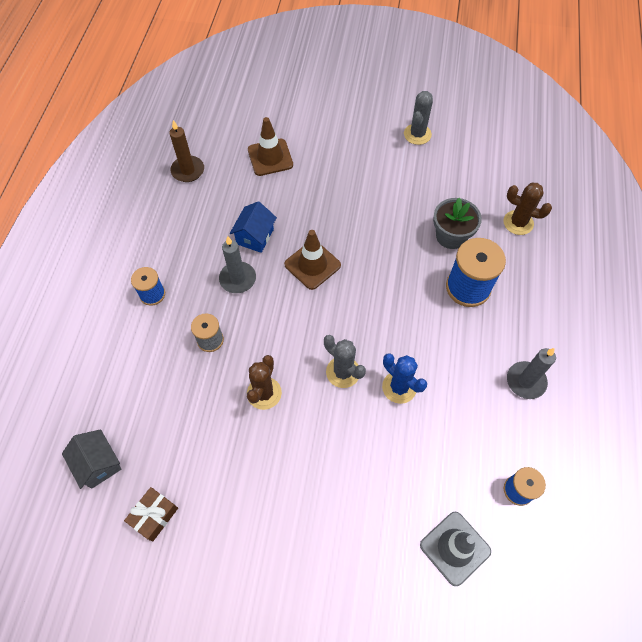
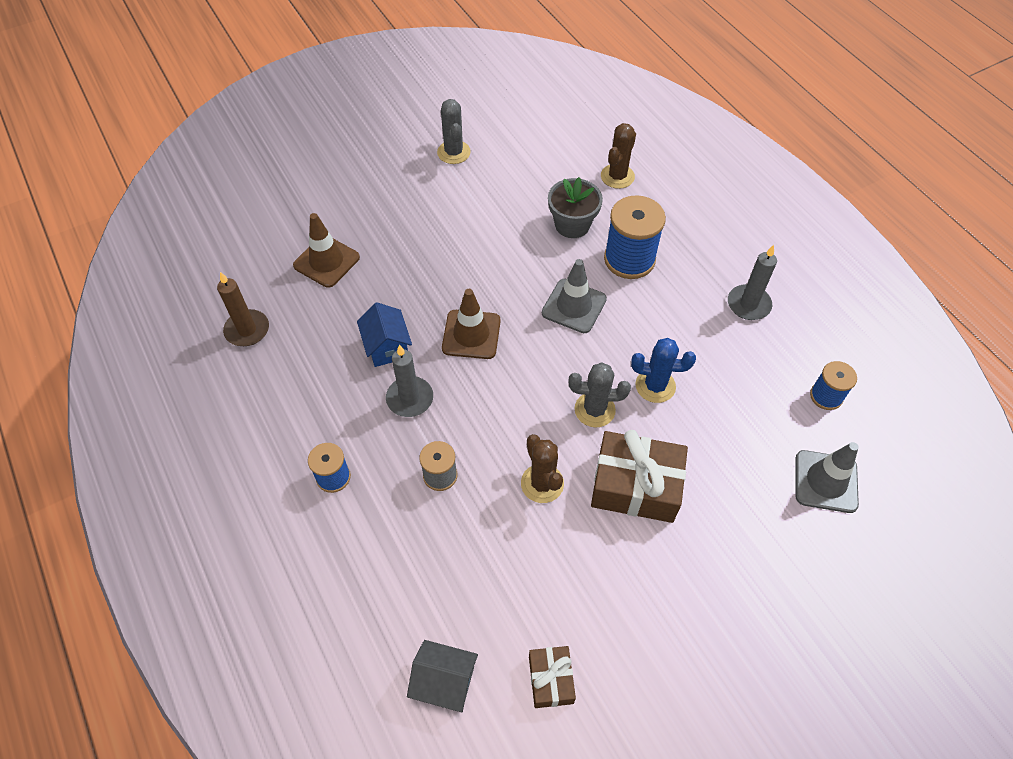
camera: 40 degrees left, 5 degrees down
brown cactus [503,183,552,235] -> brown cactus turned 45 degrees counterclockwise [601,123,636,189]
none -> grey traffic cone [542,259,607,333]
none -> brown gift [591,430,688,523]

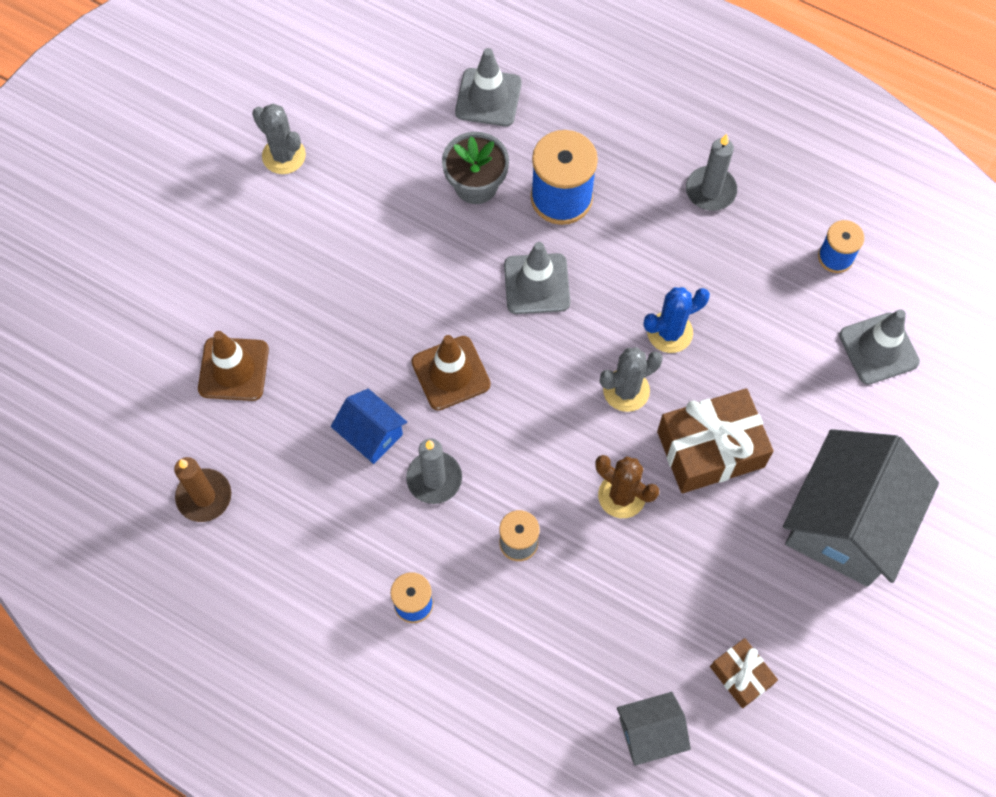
camera: 30 degrees left, 10 degrees up
brown cactus [601,123,636,189] -> grey traffic cone [455,48,522,127]
none -> grey house [783,429,939,587]

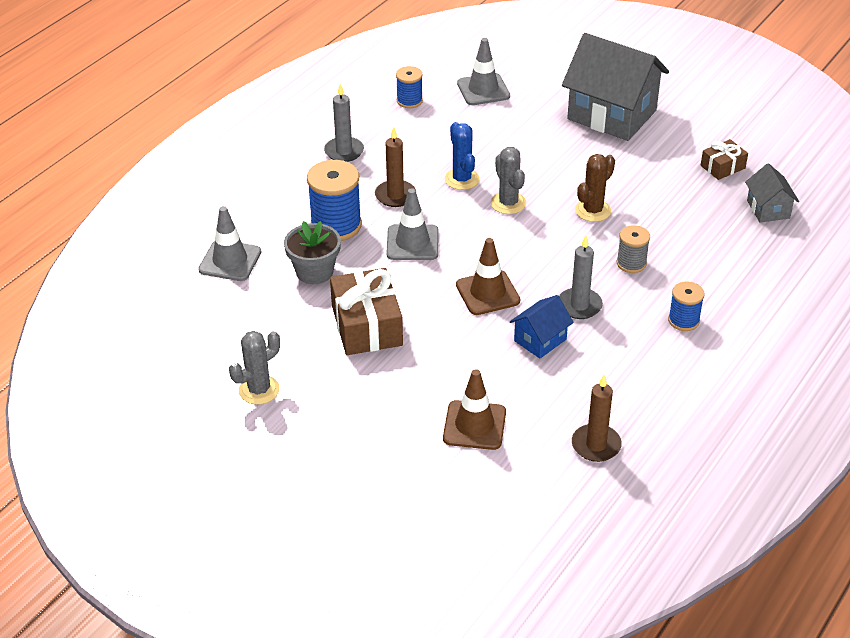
camera: 85 degrees left, 25 degrees down
brown gift [657,388,773,493] -> brown gift moved to [330,268,403,355]
none -> brown candle [375,127,416,207]

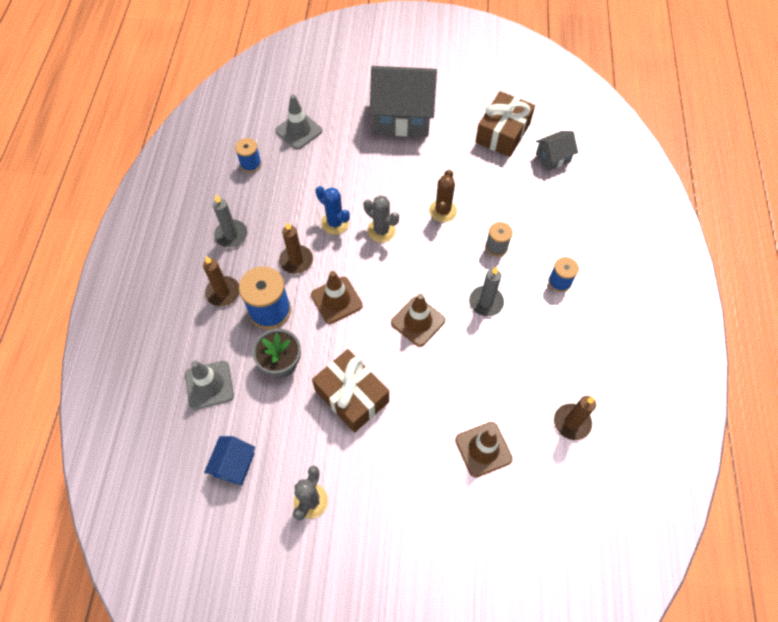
camera: 30 degrees left, 20 degrees up
grey traffic cone [387,188,439,260] -> brown traffic cone [311,271,363,324]
blue house [510,295,574,358] -> blue house moved to [204,436,255,485]
brown gift [701,139,748,180] -> brown gift [475,91,535,157], size x1.84
grey house [745,163,799,223] -> grey house turned 75 degrees counterclockwise [536,131,578,171]
none -> brown candle [203,256,239,306]

